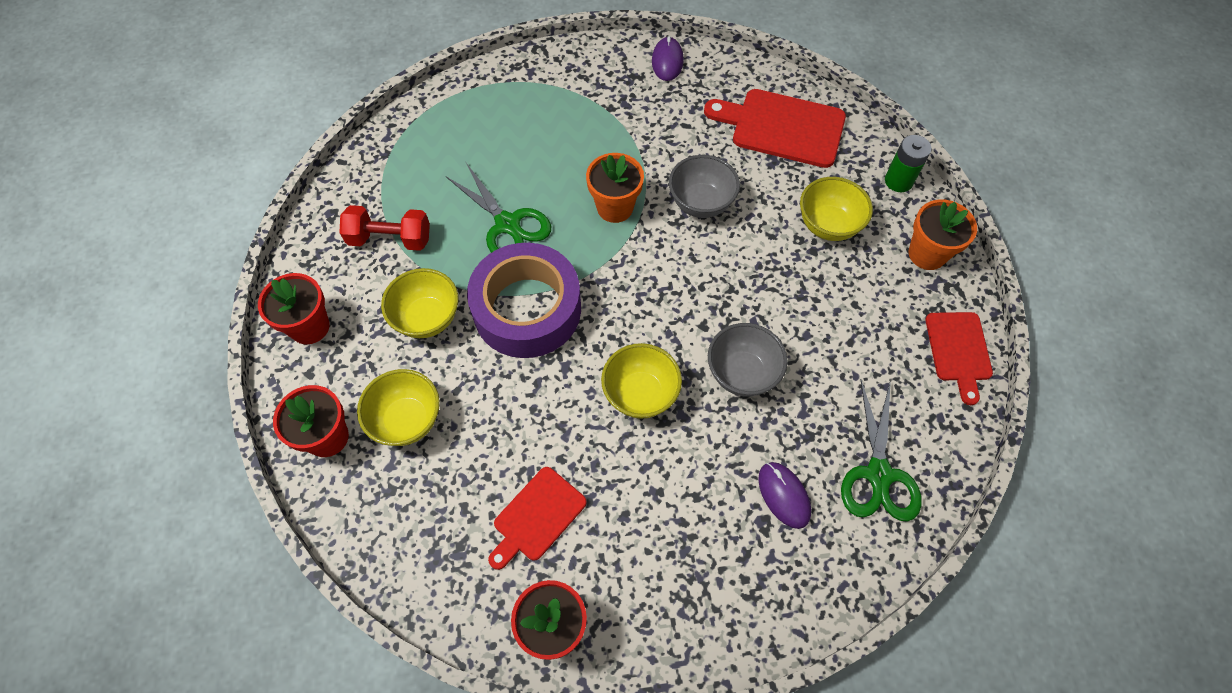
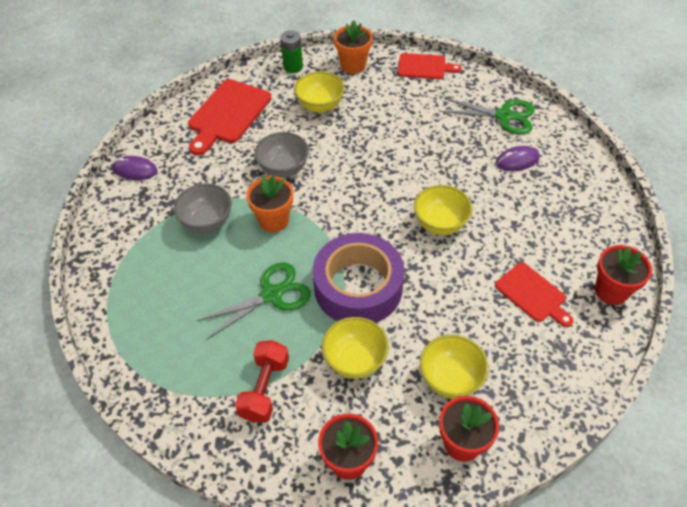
camera: 80 degrees left, 10 degrees down
grey bowl [708,323,788,397] -> grey bowl moved to [174,183,232,233]

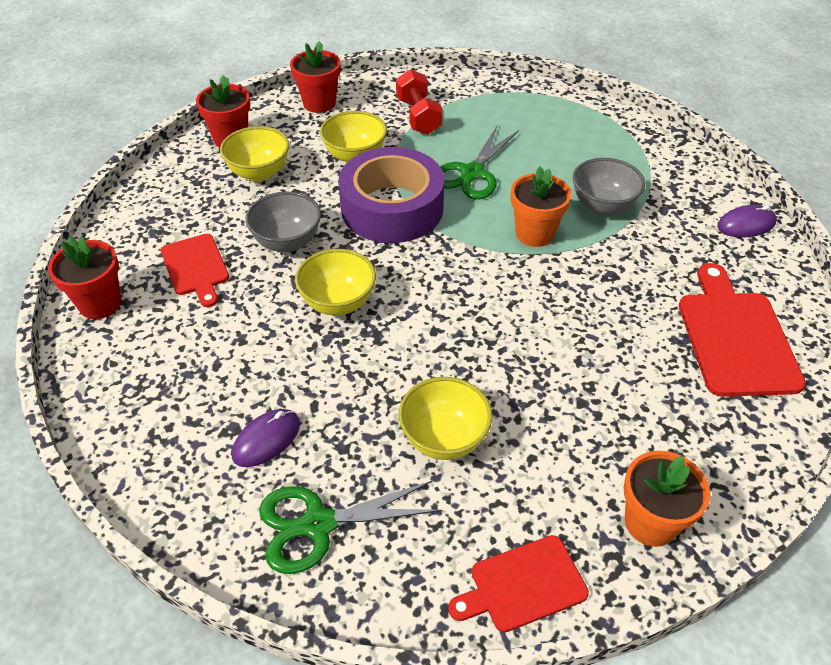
camera: 150 degrees right, 5 degrees down
grey bowl [254,132,309,178] -> grey bowl moved to [245,191,321,252]
green battery [280,30,303,73] -> none
yellow bowl [294,71,345,113] -> yellow bowl moved to [399,377,492,460]
red cutting board [495,263,574,327] -> red cutting board turned 135 degrees counterclockwise [161,234,229,307]

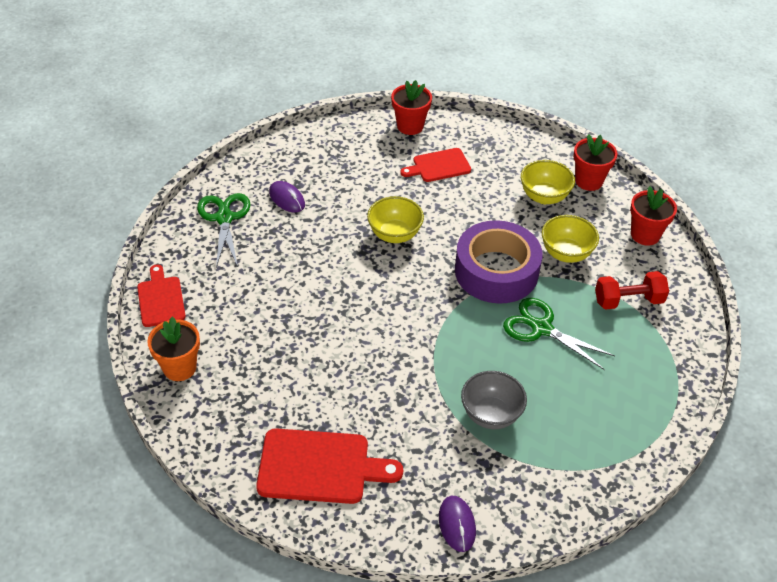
camera: 95 degrees right, 0 degrees up
grey bowl [245,191,321,252] -> none
yellow bowl [399,377,492,460] -> none
orange flower pot [511,166,572,247] -> none

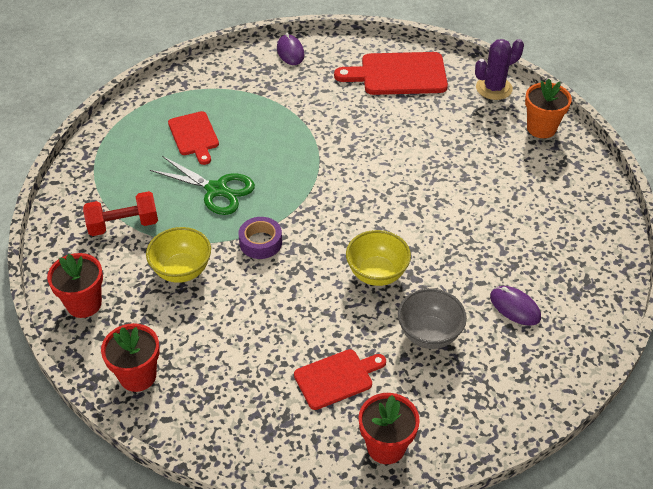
camera: 175 degrees right, 0 degrees up
red cutting board [137,264,186,327] -> red cutting board moved to [168,111,219,165]
green scissors [197,193,250,268] -> none
purple tape [455,220,543,304] -> purple tape [238,217,282,259], size x0.47
grey bowl [461,371,527,429] -> grey bowl moved to [398,288,467,349]
yellow bowl [521,160,575,204] -> none
none -> purple cactus [475,39,524,100]

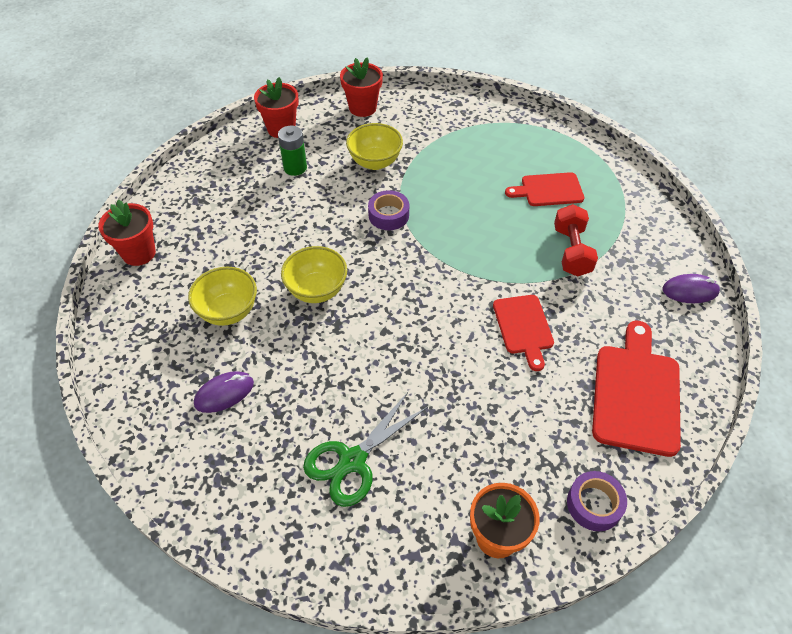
camera: 105 degrees right, 5 degrees up
red dumbbell [83,191,158,236] -> red dumbbell moved to [554,204,598,277]
green scissors [150,156,255,215] -> green scissors moved to [303,392,428,507]
red cutting board [294,349,386,410] -> red cutting board moved to [493,295,554,371]
grey bowl [398,288,467,349] -> yellow bowl [188,267,257,326]
purple cactus [475,39,524,100] -> purple tape [567,471,627,531]
none -> green battery [278,126,307,176]

